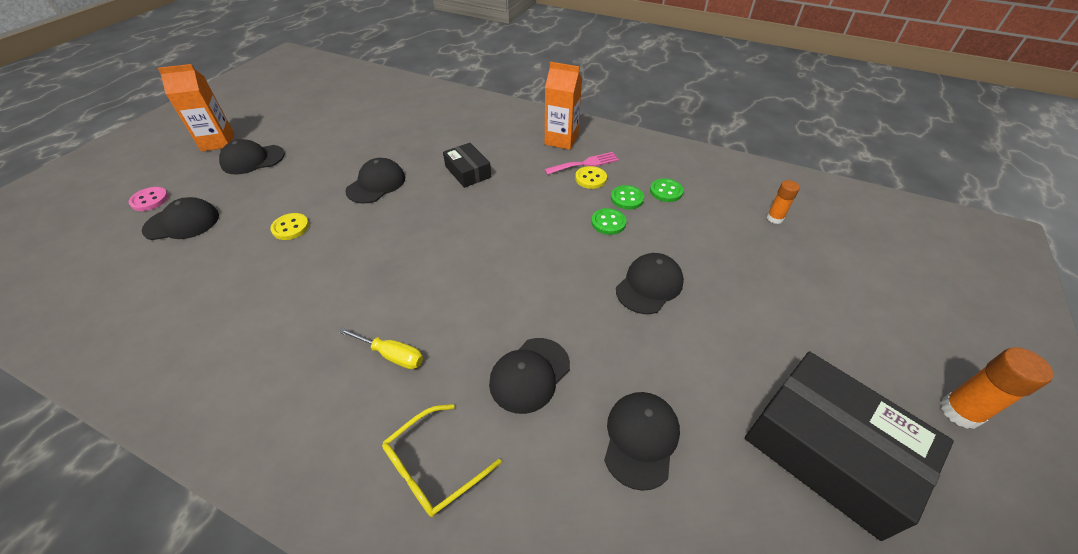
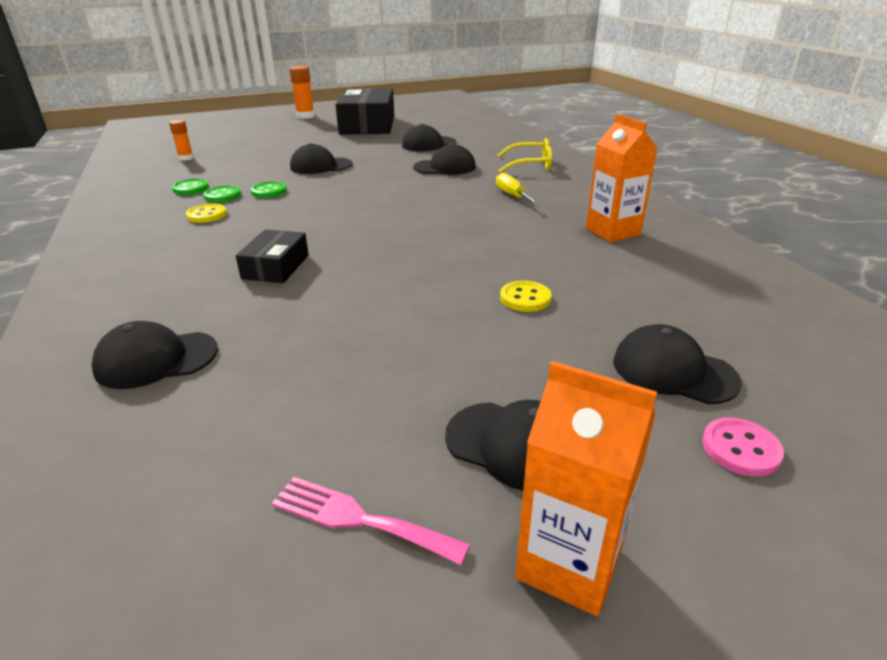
camera: 135 degrees left, 15 degrees down
black cap [346,158,405,204] -> black cap moved to [91,321,218,389]
pink fork [544,152,619,175] -> pink fork moved to [272,477,470,565]
orange carton [545,62,582,150] -> orange carton moved to [586,114,658,243]

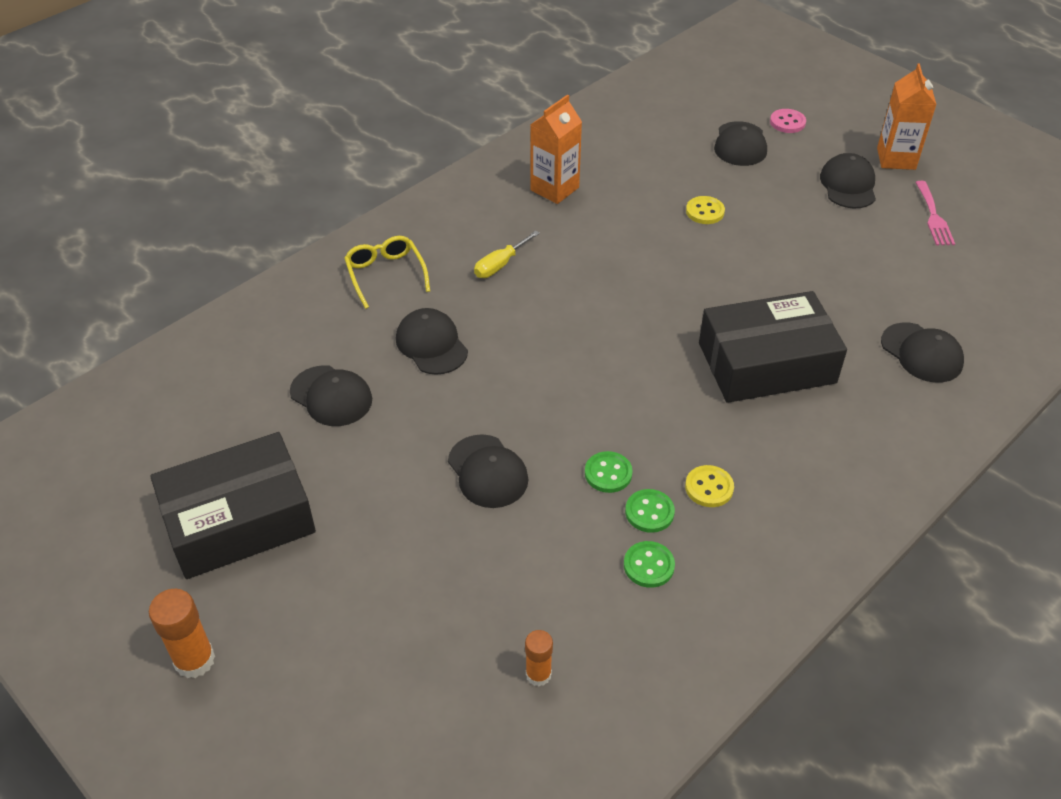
camera: 115 degrees left, 15 degrees up
black box [236,229,309,283] -> black box [699,291,847,403], size x1.96

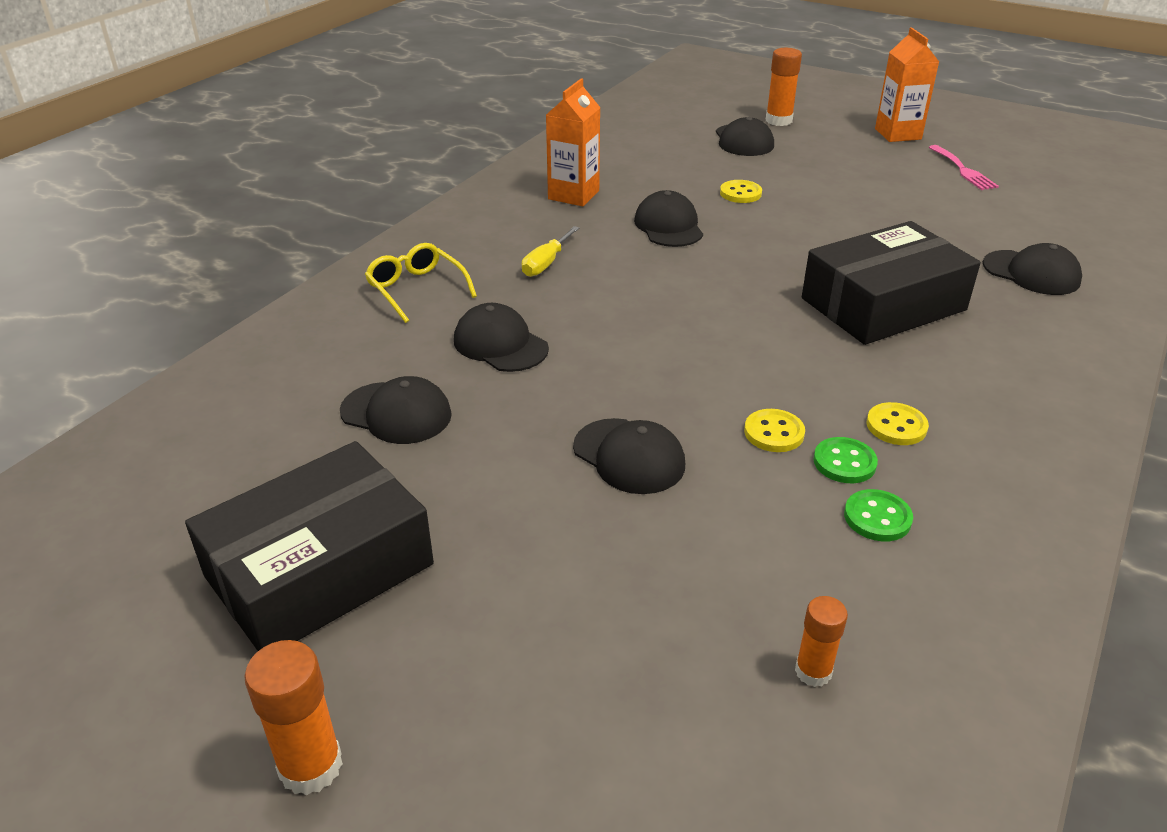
camera: 15 degrees left, 10 degrees down
green button [585,451,633,493] -> yellow button [744,409,805,452]
pink button [770,109,806,133] -> orange glue stick [766,48,802,126]
black cap [820,153,876,208] -> black cap moved to [634,190,703,247]

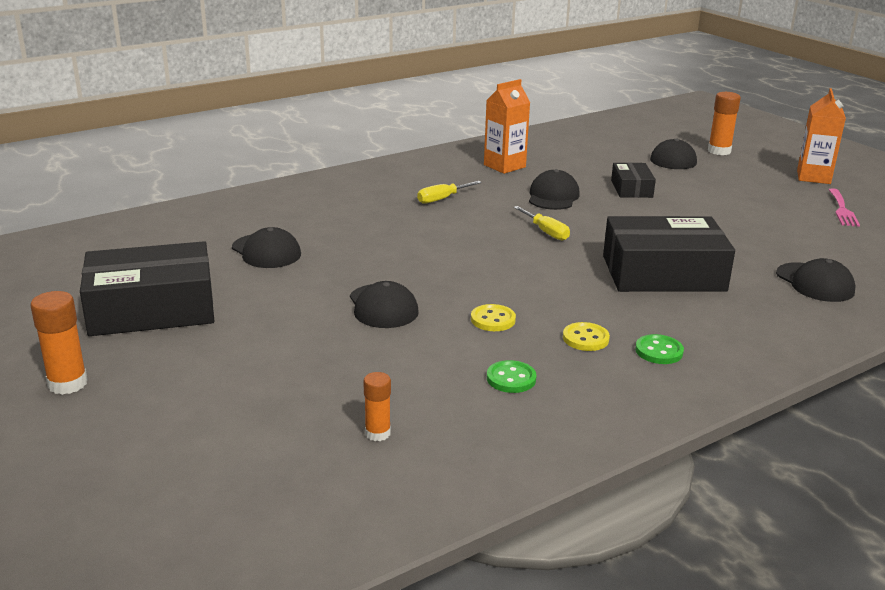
camera: 25 degrees right, 10 degrees down
yellow glasses [365,243,477,323] -> none
black cap [454,303,549,372] -> none
yellow button [720,180,762,203] -> black box [611,163,656,198]
green button [813,437,878,483] -> green button moved to [635,334,684,364]
none -> yellow screwdriver [514,206,570,241]

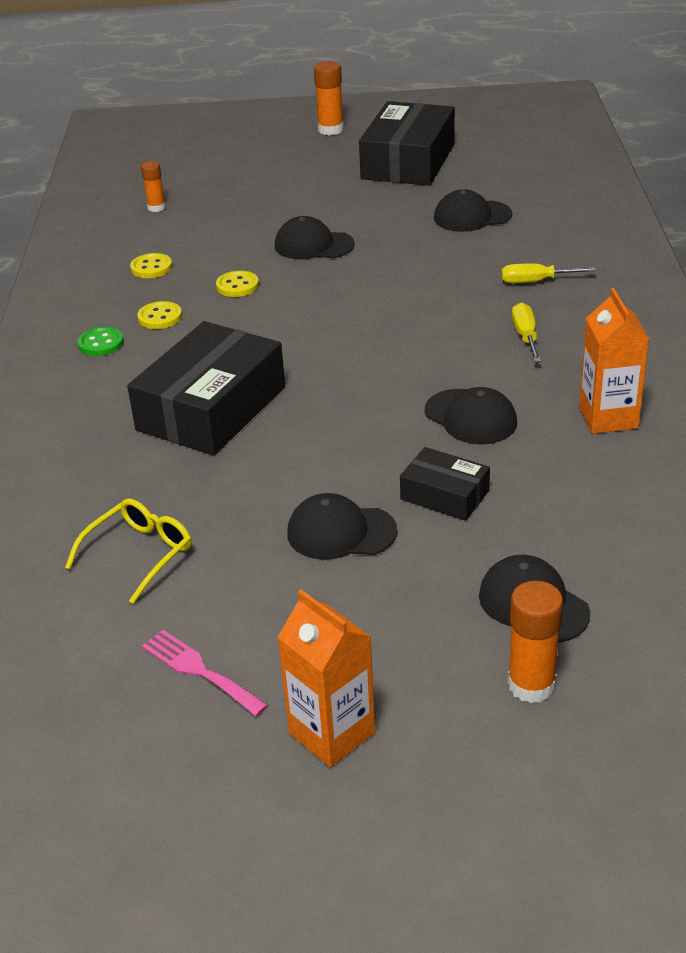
camera: 125 degrees right, 10 degrees up
green button [487,360,537,393] -> yellow button [130,253,172,278]
yellow screwdriver [514,206,570,241] -> yellow screwdriver moved to [501,263,596,283]
black cap [776,258,856,302] -> black cap moved to [287,493,397,560]
none -> yellow glasses [65,499,192,604]

